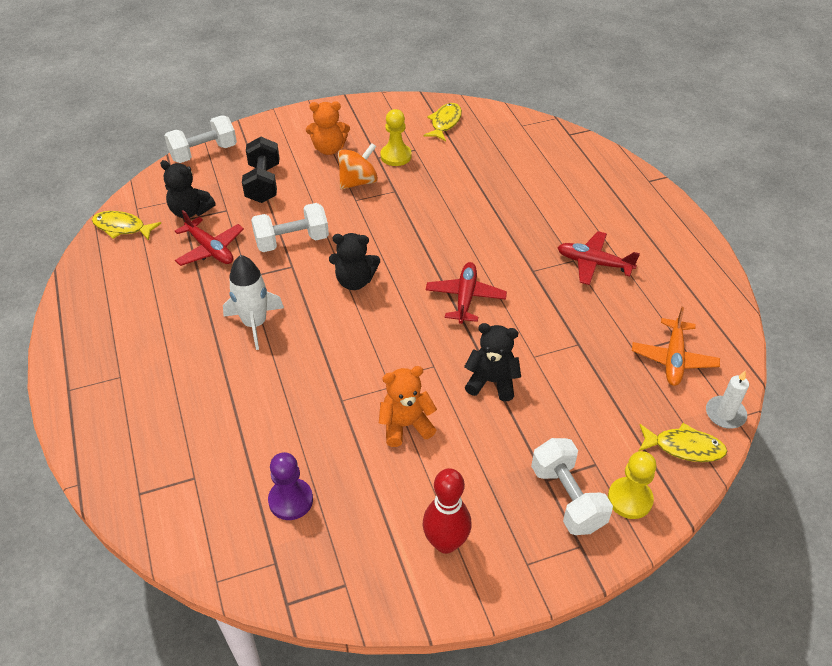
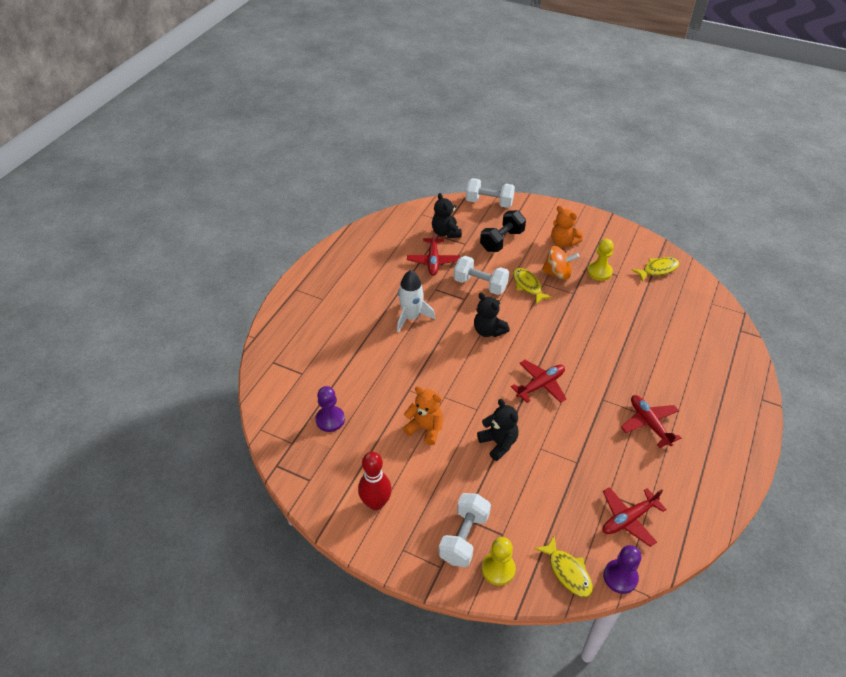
camera: 45 degrees right, 0 degrees up
yellow fish [92,211,161,241] -> yellow fish moved to [513,268,552,304]
orange plane [632,307,720,386] -> red plane [603,487,667,547]
white candle [706,371,749,429] -> purple pawn [604,545,641,594]

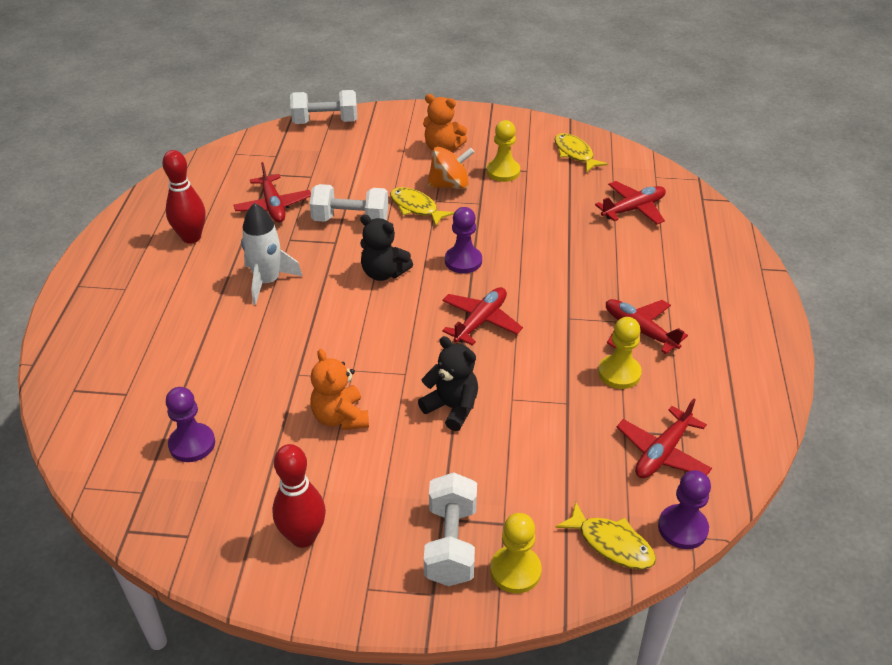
camera: 20 degrees left, 5 degrees down
orange teddy bear [403,386,443,445] -> orange teddy bear turned 120 degrees counterclockwise [310,349,369,430]
black teddy bear [432,193,462,238] -> none
black dumbbell [480,210,526,252] -> none
yellow fish [631,257,679,282] -> yellow fish turned 75 degrees counterclockwise [555,133,608,172]
none -> red bowling pin [162,150,206,244]
none -> purple pawn [445,207,482,273]
none -> red plane [595,181,666,224]
none -> yellow pawn [598,317,642,389]

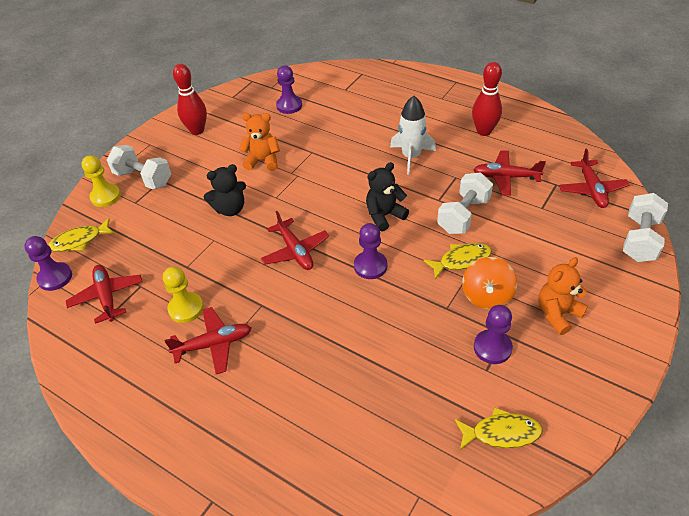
camera: 120 degrees right, 5 degrees up
yellow pawn [487,120,520,182] -> purple pawn [474,305,513,364]
red plane [595,181,666,224] -> red plane moved to [559,149,629,208]

